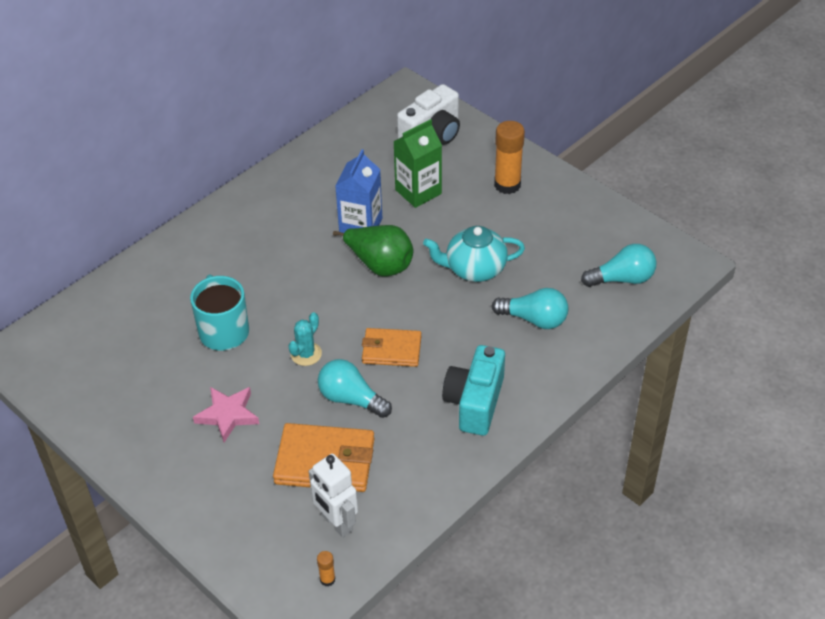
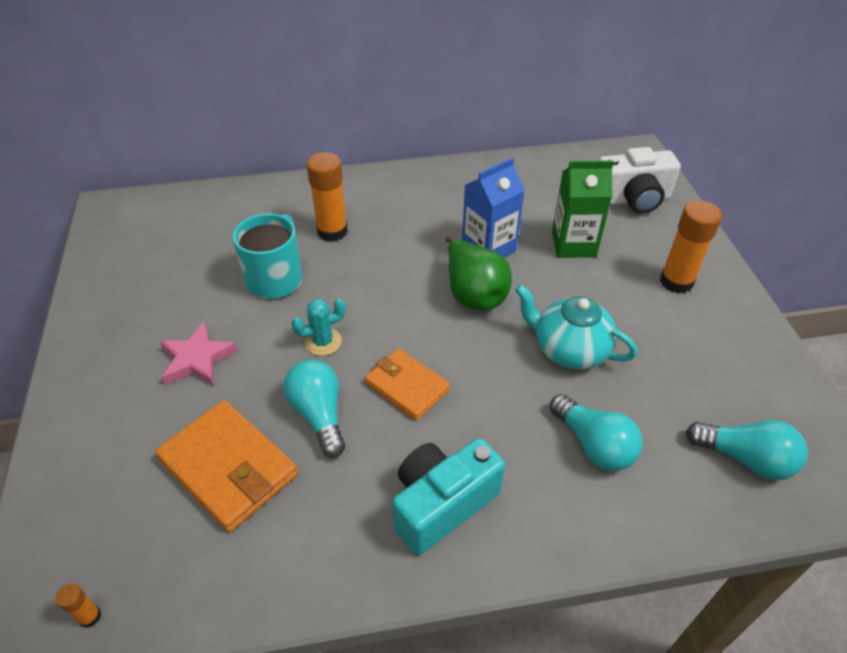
camera: 35 degrees right, 0 degrees up
white robot [309,454,358,538] -> none
none -> orange glue stick [306,152,348,242]

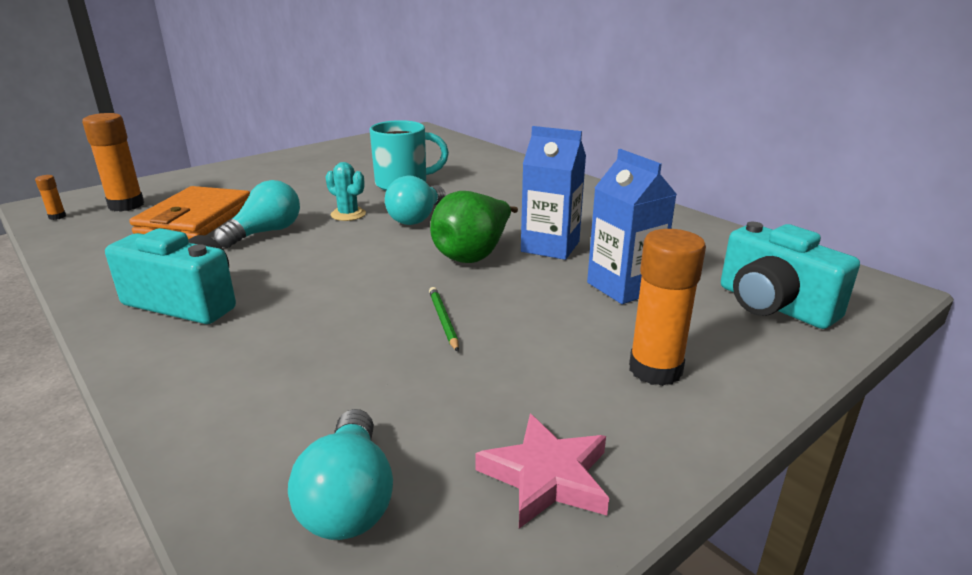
camera: 60 degrees right, 20 degrees down
pink star [160,322,238,386] -> pink star moved to [475,414,609,529]
orange glue stick [306,152,348,242] -> orange glue stick moved to [82,113,144,212]
orange wallet [365,348,450,421] -> none
turquoise teapot [515,284,638,369] -> green pencil [429,287,459,352]
turquoise light bulb [550,394,643,471] -> turquoise light bulb moved to [385,176,445,225]
green carton [552,160,614,258] -> blue carton [587,149,677,304]
white camera [599,147,681,214] -> turquoise camera [721,222,860,329]

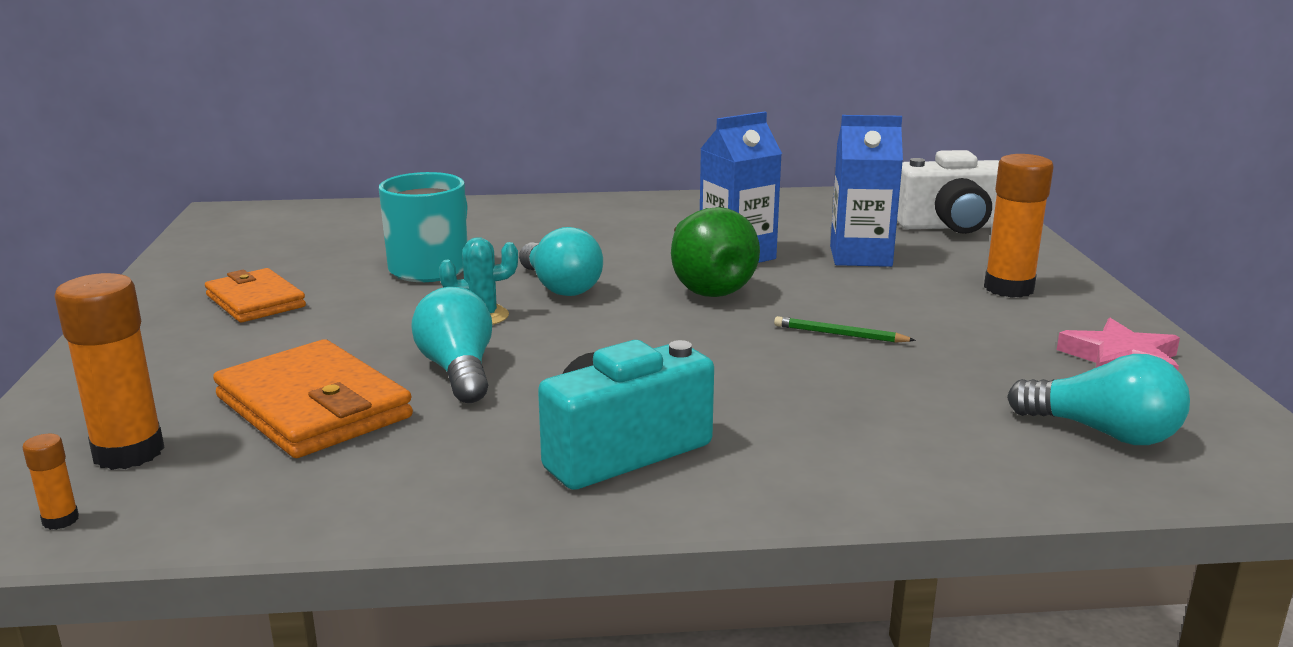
camera: 55 degrees left, 5 degrees down
turquoise camera [721,222,860,329] -> white camera [897,150,999,234]
none -> orange wallet [205,268,306,322]

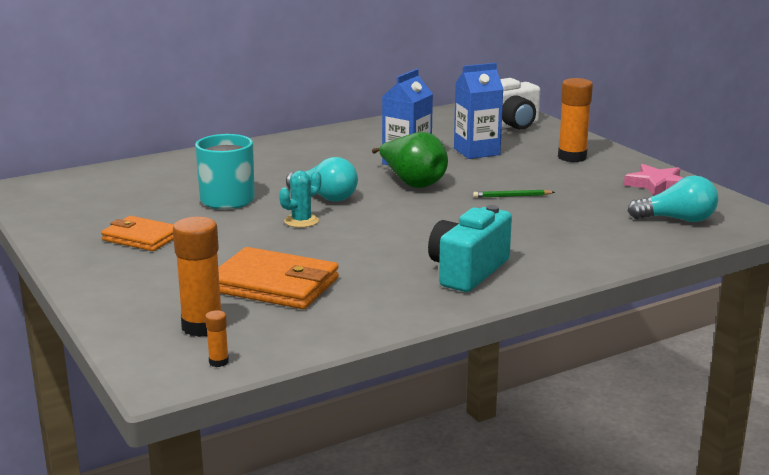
camera: 25 degrees left, 0 degrees up
turquoise light bulb [411,287,492,403] -> none

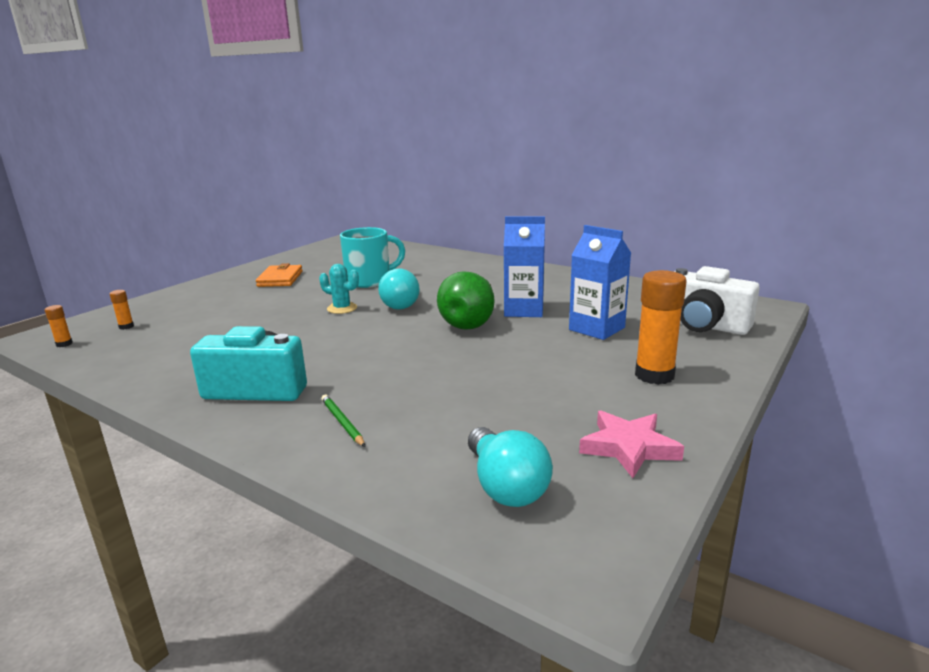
camera: 65 degrees right, 0 degrees up
orange glue stick [173,217,222,337] -> orange glue stick [110,290,134,330], size x0.45
orange wallet [218,247,339,309] -> none
green pencil [473,190,555,198] -> green pencil moved to [321,395,365,447]

